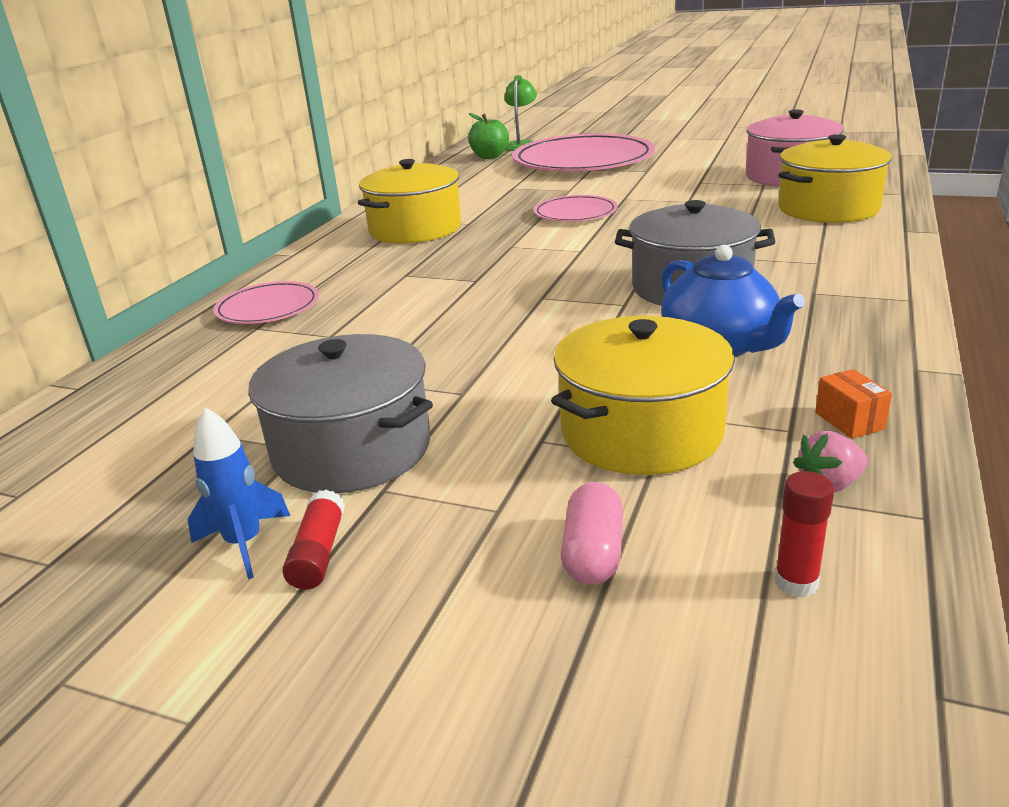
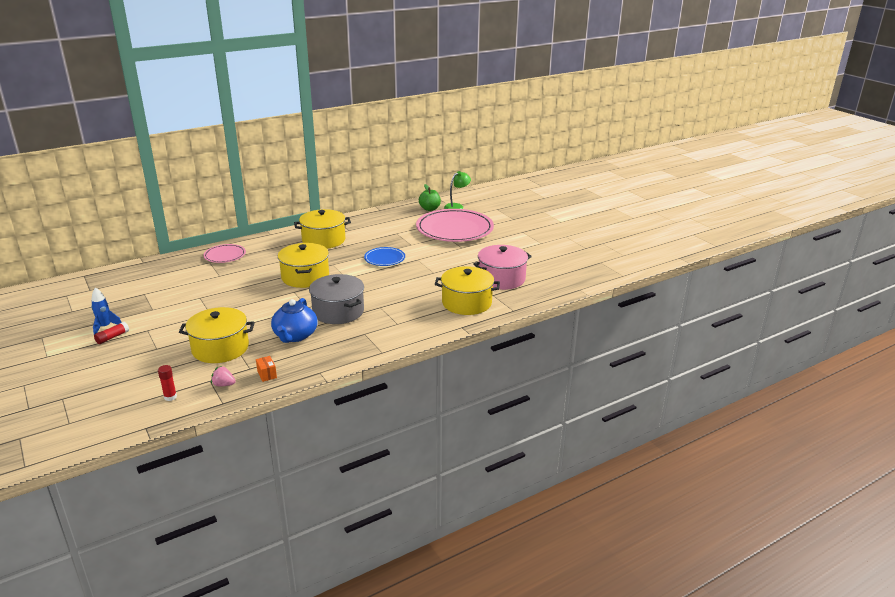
camera: 35 degrees right, 0 degrees up
grey pot [248,334,433,493] -> none
pink plate [533,195,618,222] -> blue plate [364,247,405,266]
pink capsule [561,482,623,585] -> none
orange box [815,369,892,439] -> orange box turned 45 degrees counterclockwise [256,356,277,382]
none -> yellow pot [278,243,329,288]

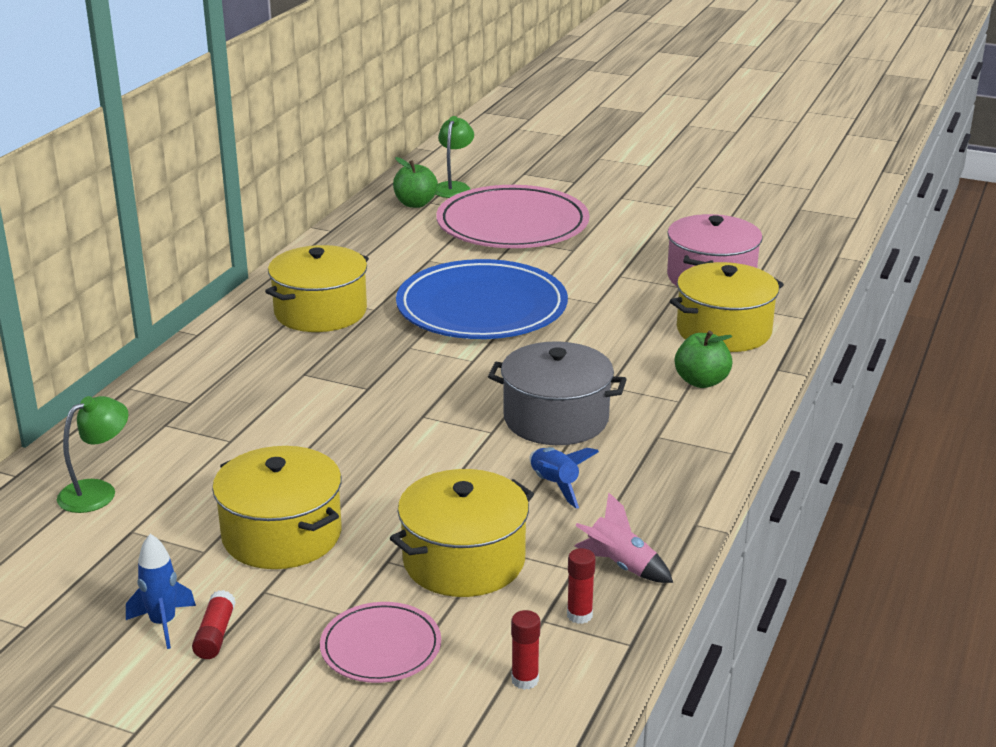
camera: 35 degrees left, 0 degrees up
pink plate [204,244,246,263] -> pink plate moved to [320,602,441,683]
pink strawberry [211,366,236,386] -> red glue stick [567,548,596,624]
orange box [256,356,277,382] -> pink rocket [574,492,673,583]
blue teapot [271,298,317,343] -> blue rocket [529,447,599,509]
yellow pot [278,243,329,288] -> yellow pot moved to [212,446,342,569]
blue plate [364,247,405,266] -> blue plate [396,259,568,339], size x2.04
none -> green lamp [57,396,128,513]
none -> green apple [675,331,733,388]

